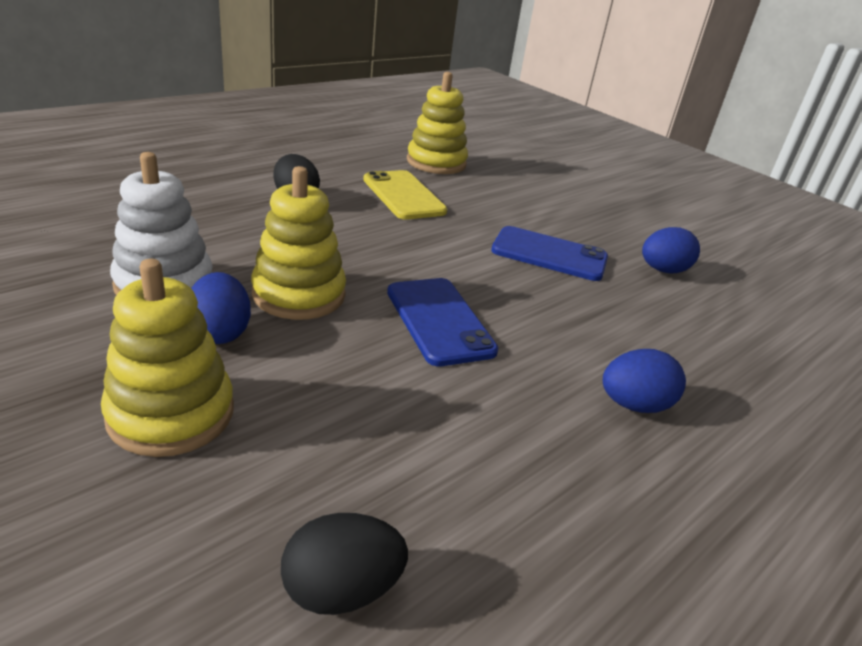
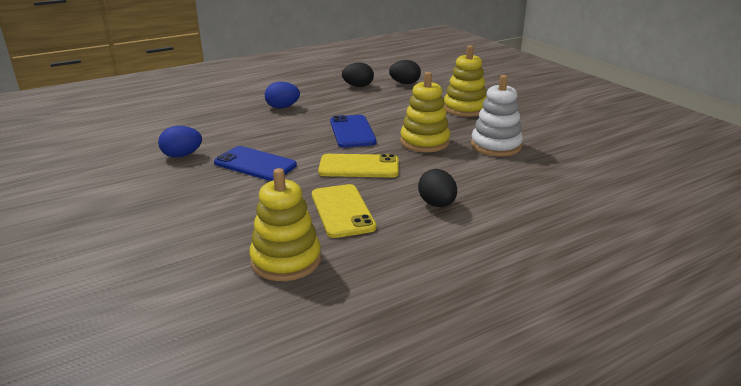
camera: 165 degrees left, 5 degrees down
blue egg [191,272,251,344] -> none
none -> yellow phone [318,154,399,178]
none -> black egg [342,62,374,87]

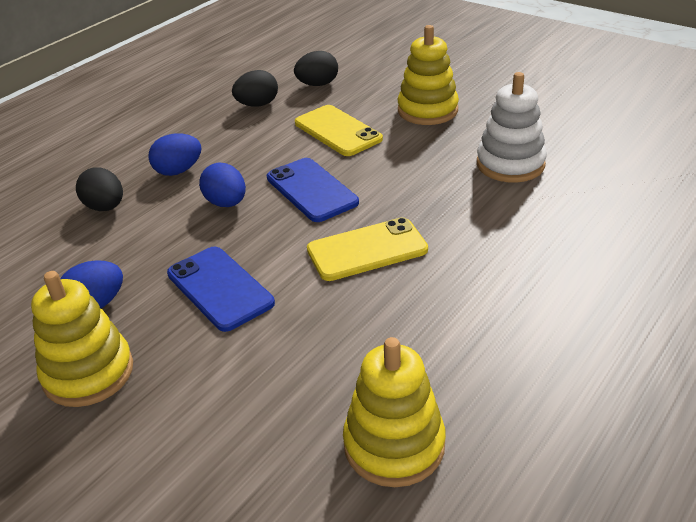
camera: 20 degrees left, 10 degrees up
blue phone [214,146,297,181] -> blue phone turned 45 degrees clockwise [167,247,275,332]
yellow phone [312,184,377,238] -> yellow phone moved to [295,105,383,156]
yellow stacking toy [400,72,450,152] -> yellow stacking toy moved to [31,271,133,407]
black egg [418,169,457,207] -> black egg moved to [76,167,123,211]
none -> blue egg [199,163,246,207]

